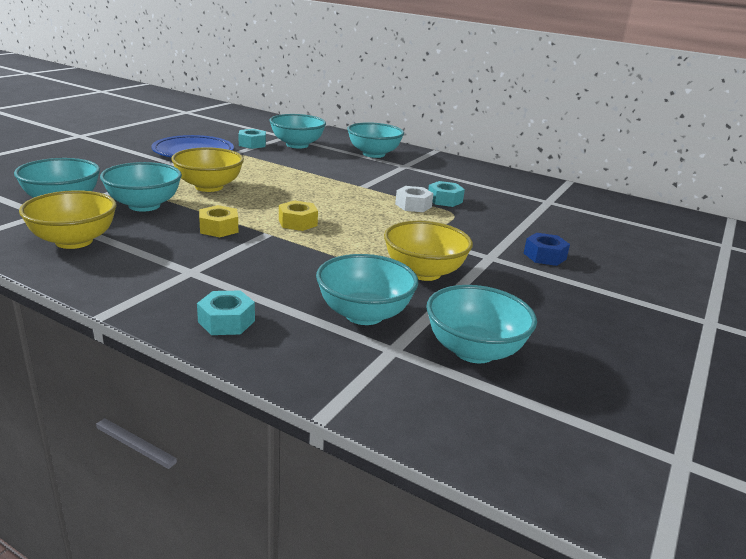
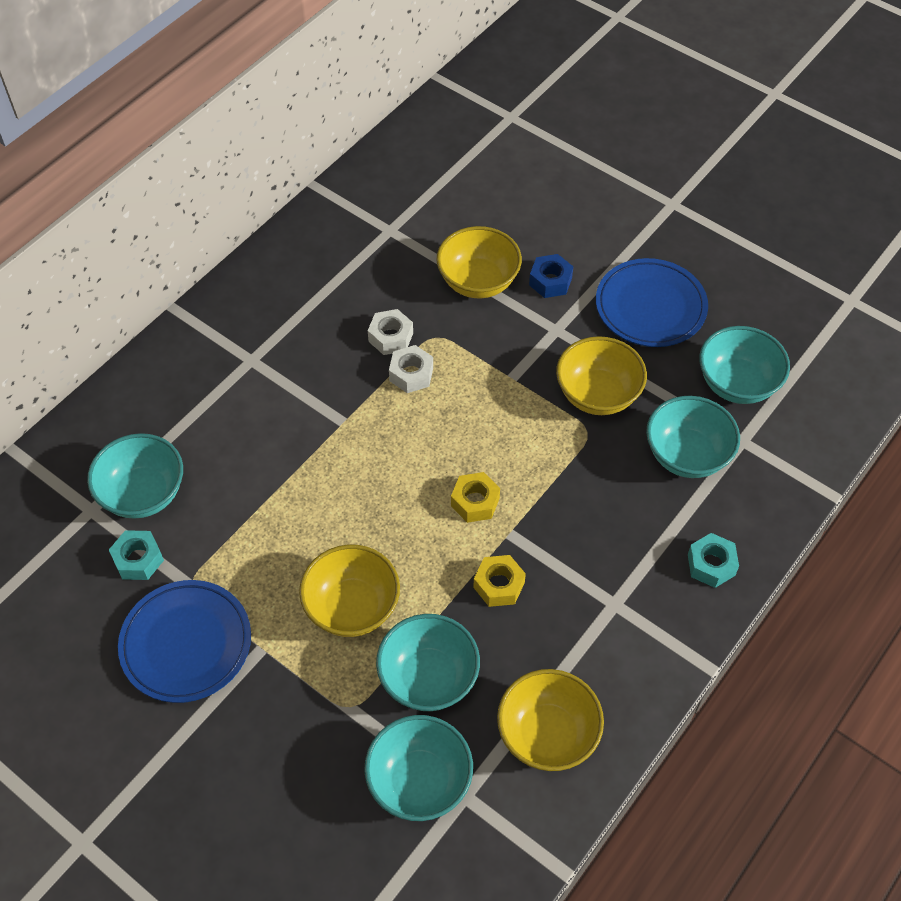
camera: 80 degrees left, 30 degrees up
turquoise bowl [347,122,404,158] -> none
turquoise nut [428,181,465,207] -> white nut [368,309,413,355]
none -> yellow bowl [437,226,522,298]
none -> blue plate [596,258,708,347]

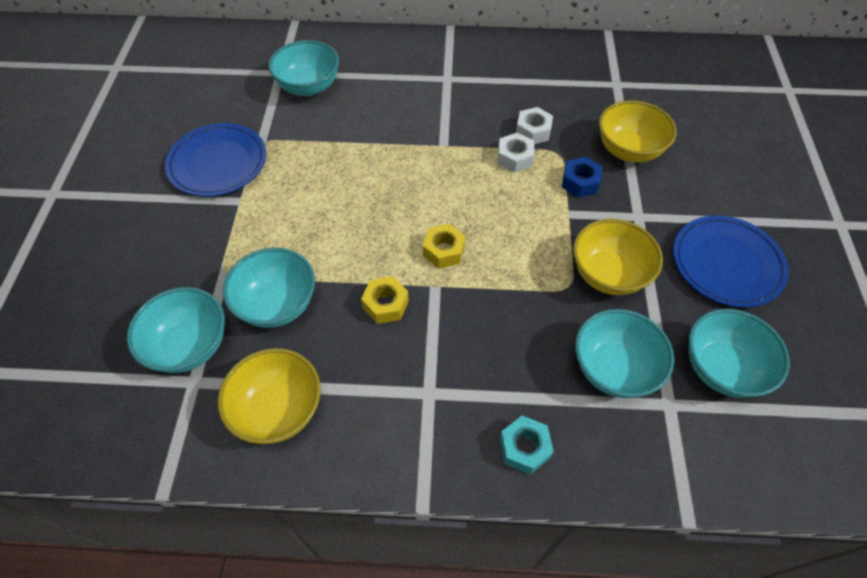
camera: 55 degrees right, 0 degrees up
turquoise nut [109,530,164,580] -> none
yellow bowl [299,545,400,637] -> none
blue nut [529,254,573,298] -> blue nut moved to [562,157,602,198]

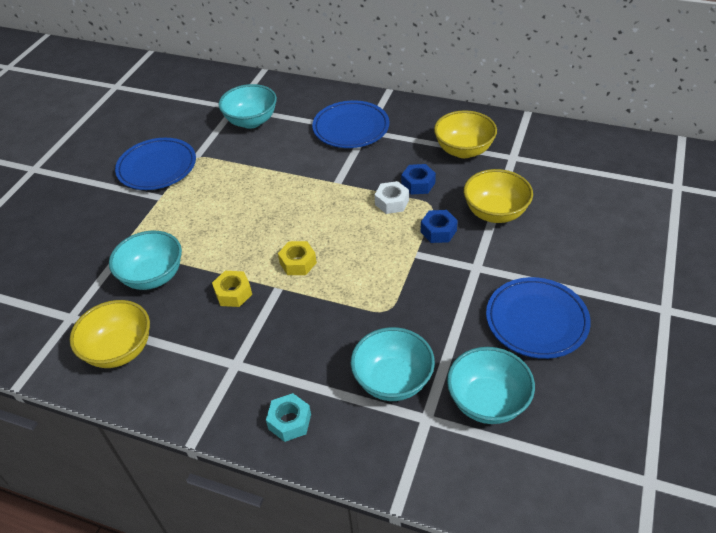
camera: 20 degrees right, 10 degrees down
turquoise bowl [127,287,225,373] -> none
white nut [516,107,553,144] -> blue nut [401,164,436,195]
yellow bowl [573,219,663,295] -> yellow bowl moved to [434,110,497,158]
none -> blue plate [312,100,389,148]

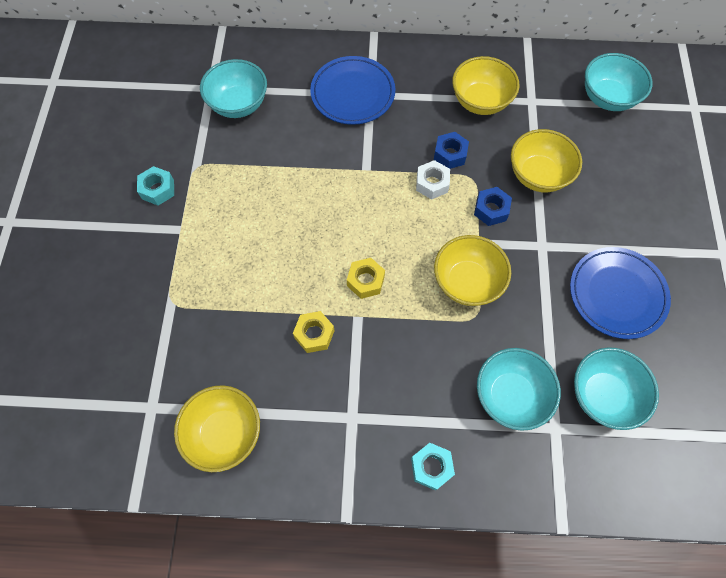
camera: 20 degrees left, 20 degrees up
turquoise bowl [109,231,182,290] -> turquoise bowl moved to [585,53,653,111]
blue plate [115,138,196,190] -> turquoise nut [137,166,174,205]
none -> yellow bowl [434,235,511,306]

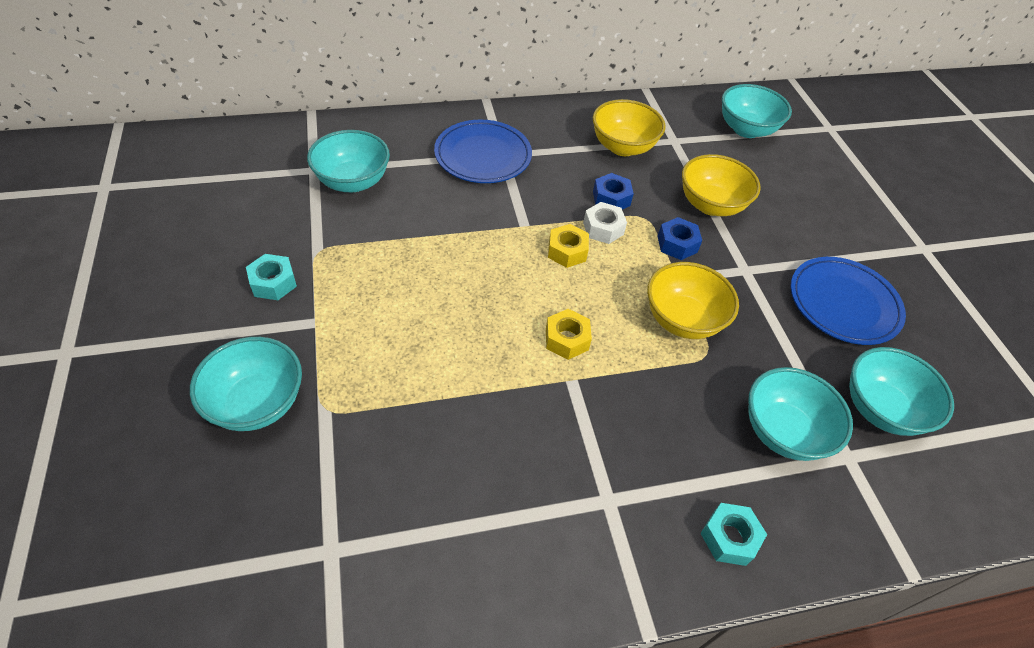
camera: 20 degrees left, 15 degrees down
yellow bowl [174,385,260,472] -> none
yellow nut [293,311,334,353] -> yellow nut moved to [548,224,589,268]
none -> turquoise bowl [190,337,302,431]

